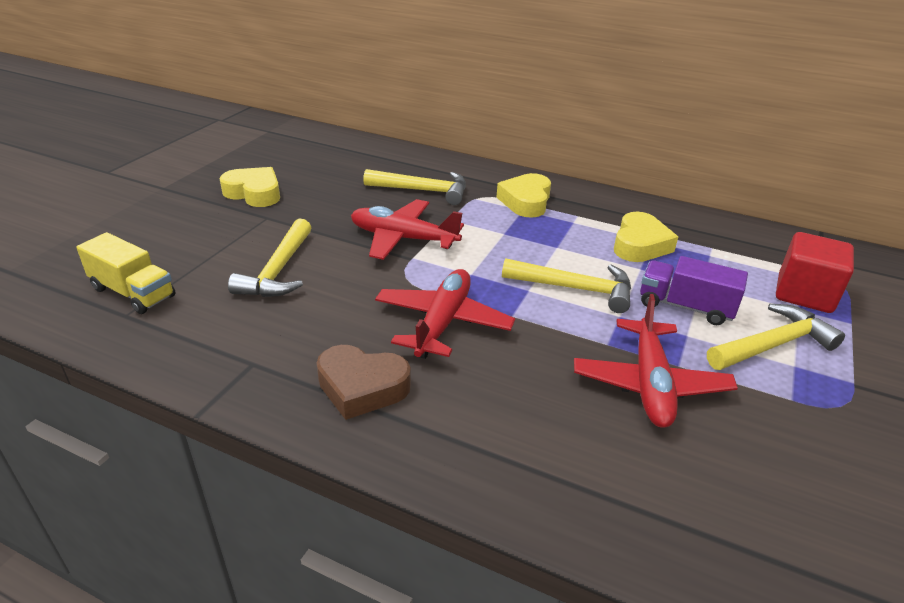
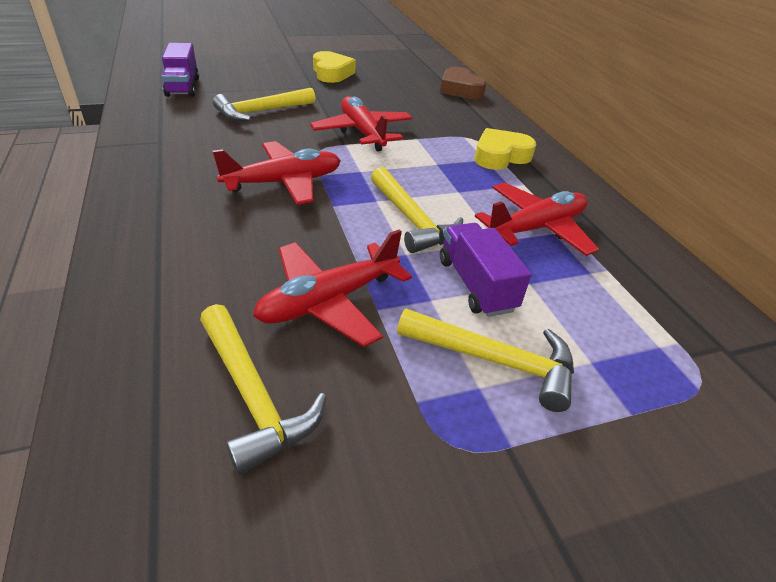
camera: 45 degrees right, 5 degrees up
yellow truck [76,232,175,314] -> purple truck [162,43,199,97]
brown heart [317,345,411,420] -> brown heart moved to [440,67,486,99]
yellow hammer [363,169,466,205] -> yellow hammer moved to [200,304,327,475]
yellow heart [614,212,678,262] -> red plane [475,182,599,256]
red cube [776,232,854,313] -> none

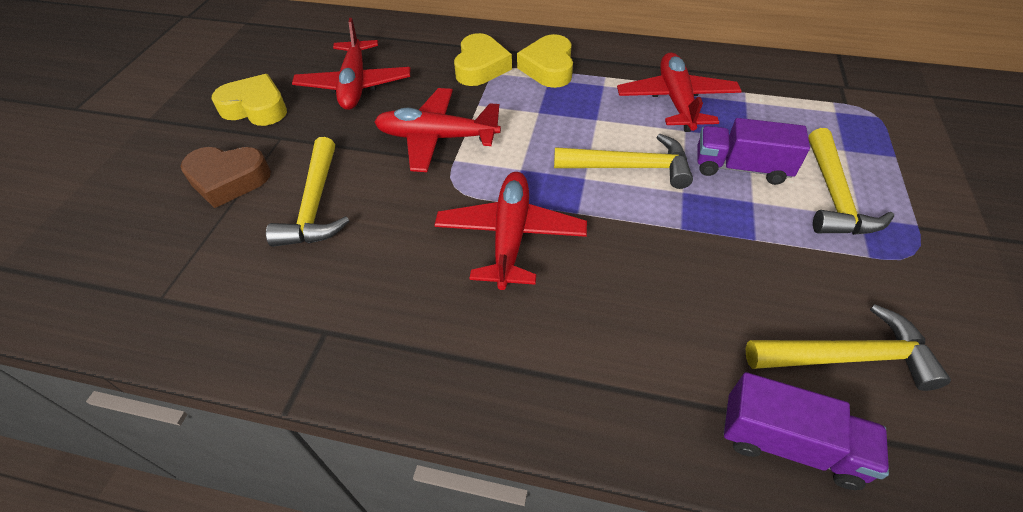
camera: 55 degrees left, 10 degrees up
purple truck [162,43,199,97] -> purple truck moved to [723,372,889,490]
red plane [253,229,412,347] -> red plane moved to [292,18,410,110]
yellow hammer [397,309,574,412] -> yellow hammer turned 135 degrees clockwise [809,128,894,235]
brown heart [440,67,486,99] -> brown heart moved to [181,147,271,208]
none -> yellow heart [454,33,512,86]

